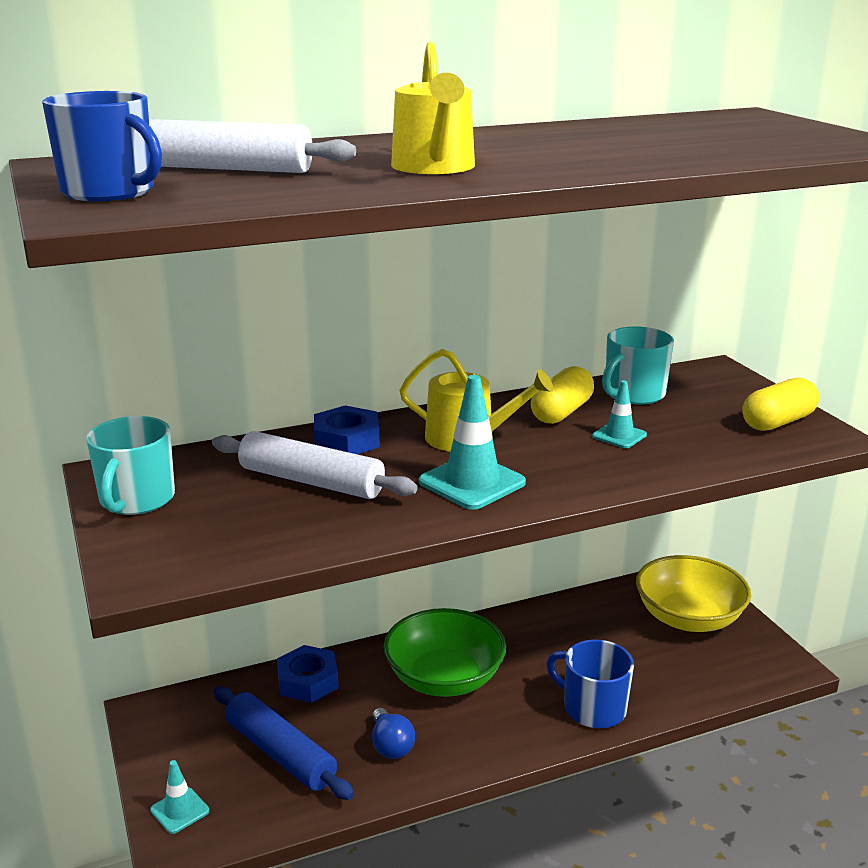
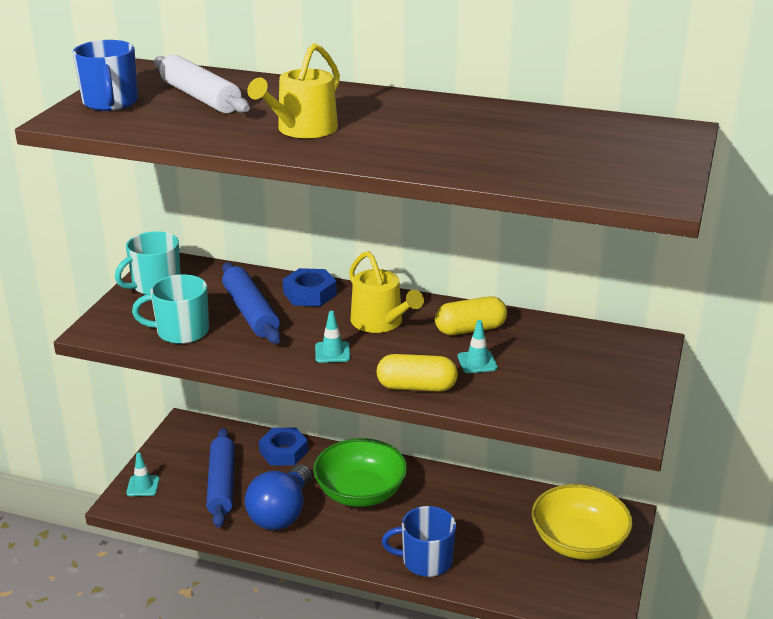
camera: 40 degrees right, 5 degrees up
white rolling pin [212,431,418,499] -> blue rolling pin [222,262,281,344]
blue light bulb [372,708,415,759] -> blue light bulb [245,464,312,530], size x1.86
turquoise traffic cone [419,375,526,510] -> turquoise traffic cone [315,311,350,363], size x0.56
blue mug [547,640,634,728] -> blue mug turned 75 degrees counterclockwise [382,506,456,577]
turquoise mug [602,326,674,405] -> turquoise mug moved to [132,274,209,344]
yellow capsule [742,378,819,431] -> yellow capsule moved to [377,354,458,392]

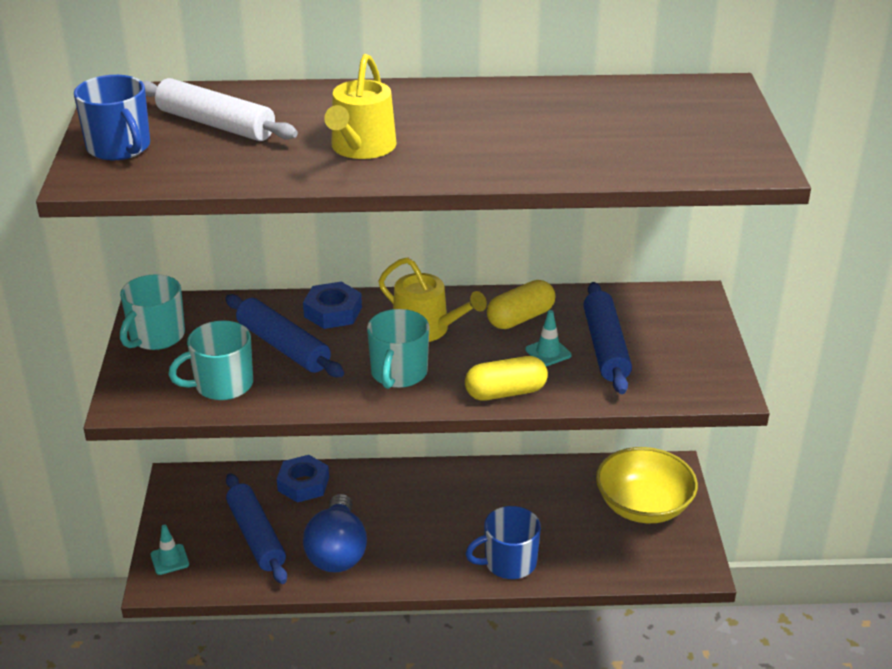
camera: 20 degrees left, 5 degrees up
green bowl [313,438,407,507] -> none
turquoise traffic cone [315,311,350,363] -> turquoise mug [367,309,429,389]
none -> blue rolling pin [583,282,632,394]

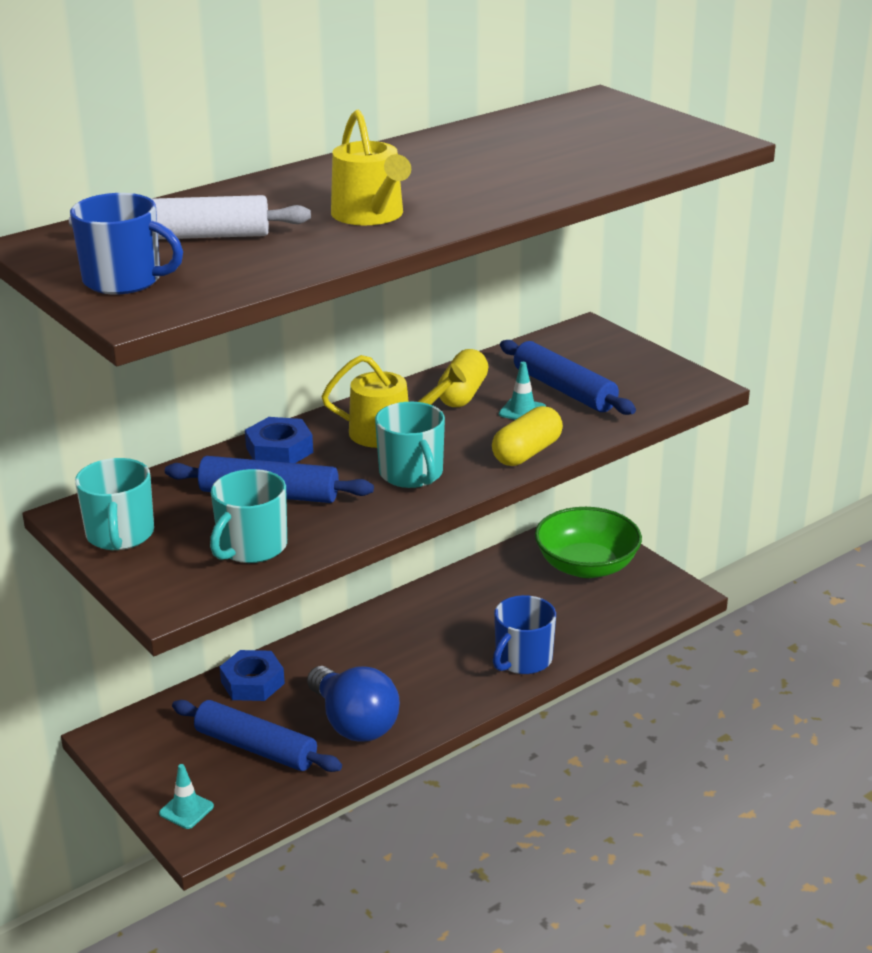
camera: 35 degrees left, 5 degrees down
yellow bowl [596,447,698,523] -> green bowl [535,507,642,578]

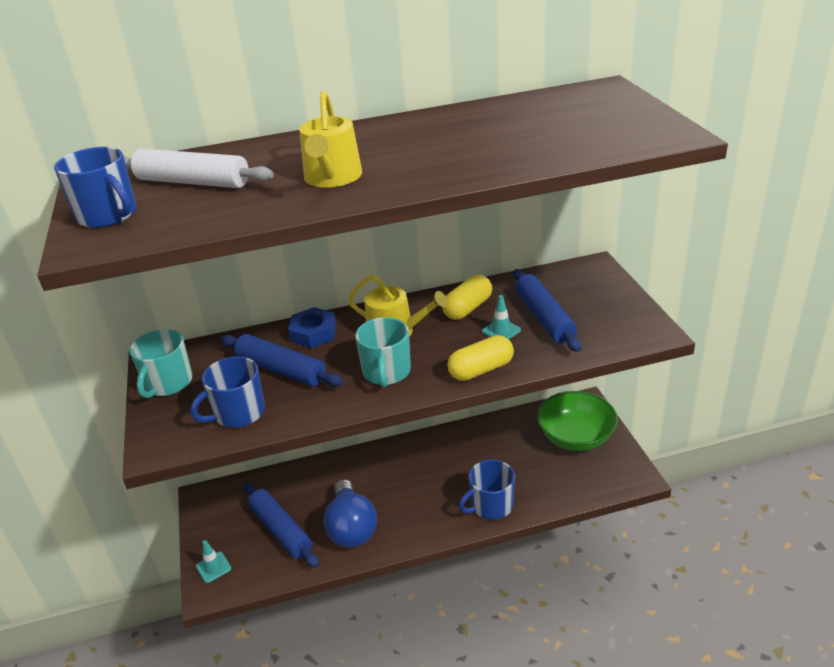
camera: 25 degrees right, 5 degrees up
turquoise mug [210,469,287,563] -> blue mug [190,356,265,428]
blue nut [220,650,285,701] -> none

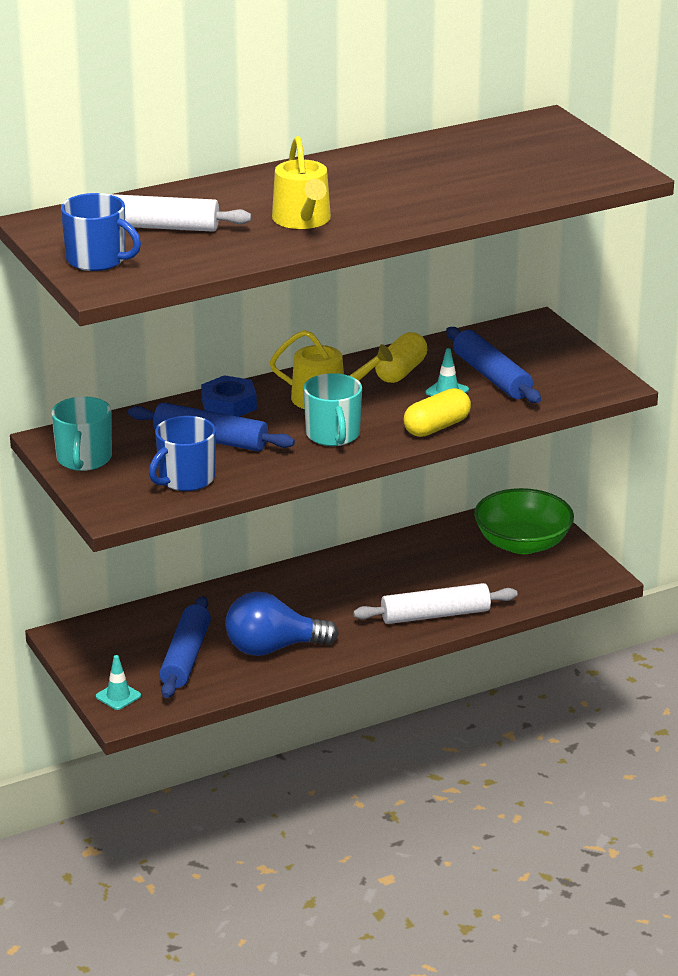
camera: 15 degrees left, 5 degrees down
blue rolling pin [244,482,319,568] -> blue rolling pin turned 60 degrees clockwise [159,596,211,698]
blue light bulb [324,479,377,548] -> blue light bulb turned 105 degrees clockwise [225,592,339,656]
blue mug [459,460,515,520] -> white rolling pin [353,583,518,624]

